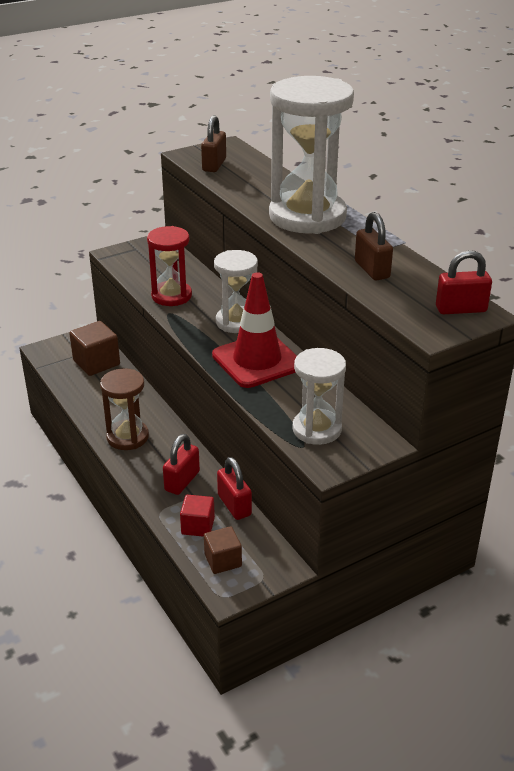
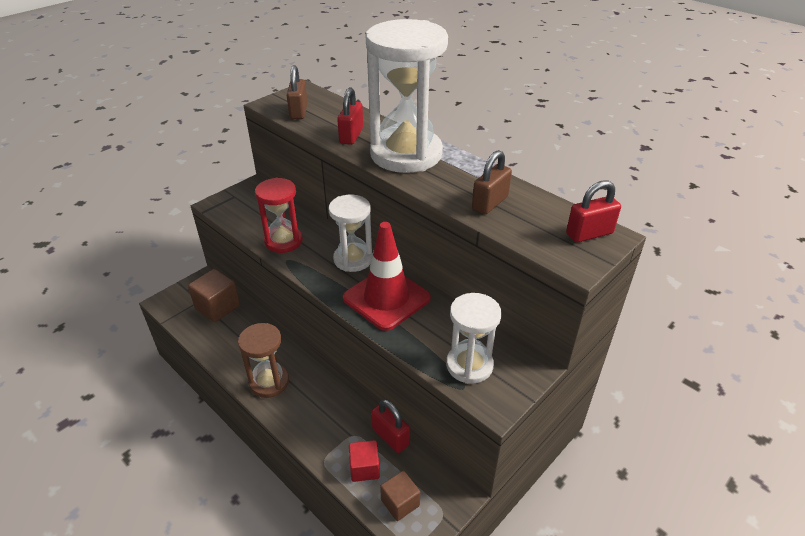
camera: 15 degrees left, 5 degrees up
red padlock [163,434,200,495] -> red padlock moved to [337,87,363,145]
brown padlock [355,212,393,281] -> brown padlock turned 75 degrees clockwise [472,150,512,214]

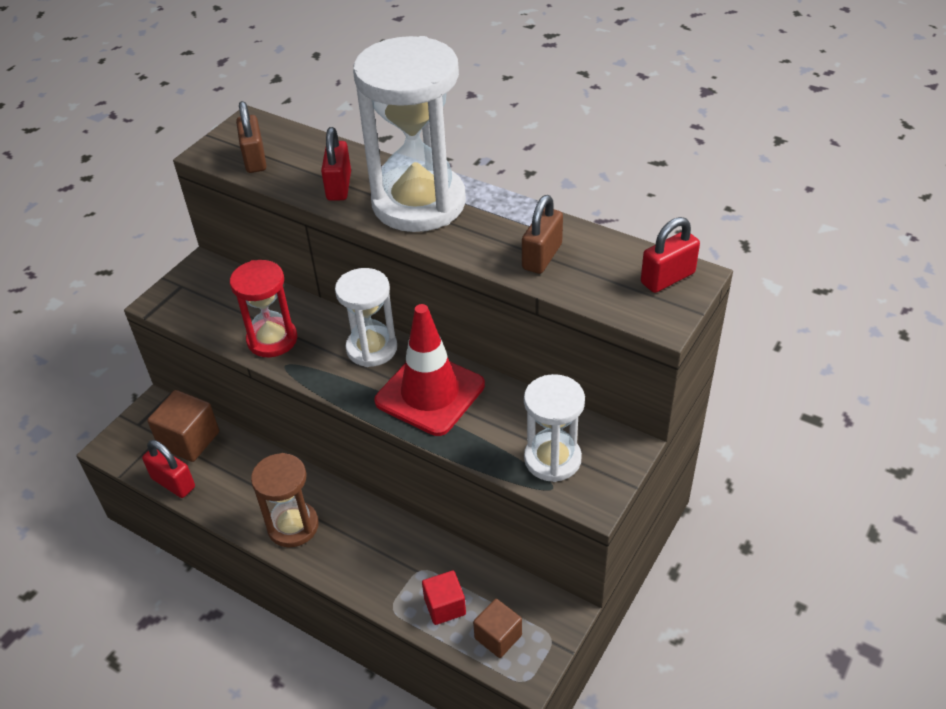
camera: 10 degrees left, 5 degrees up
red padlock [371,399,410,453] -> red padlock moved to [142,440,195,498]

